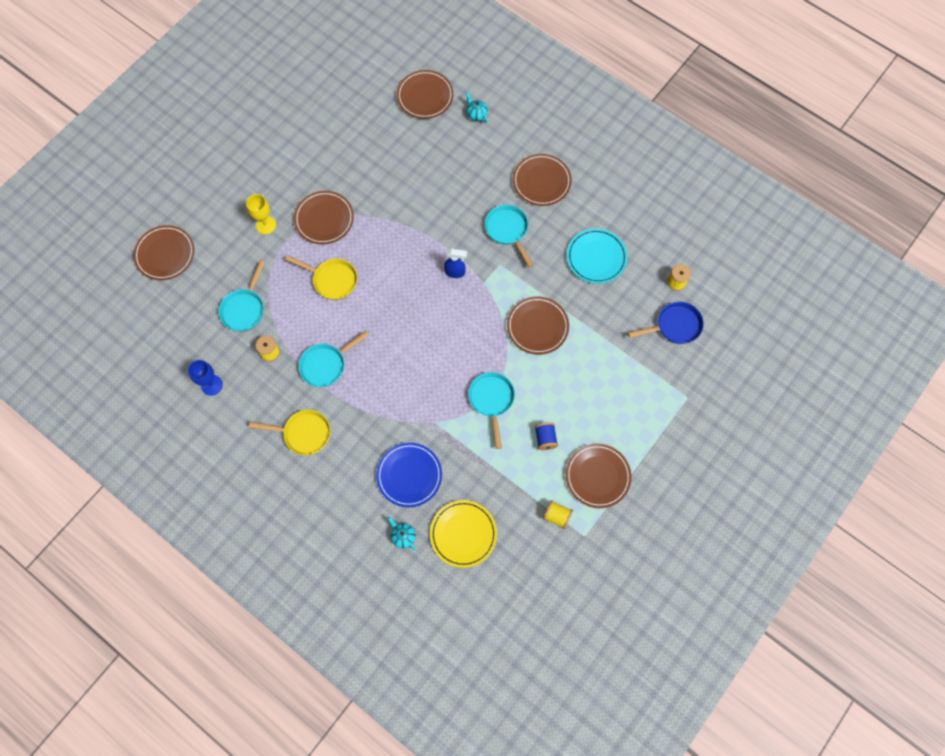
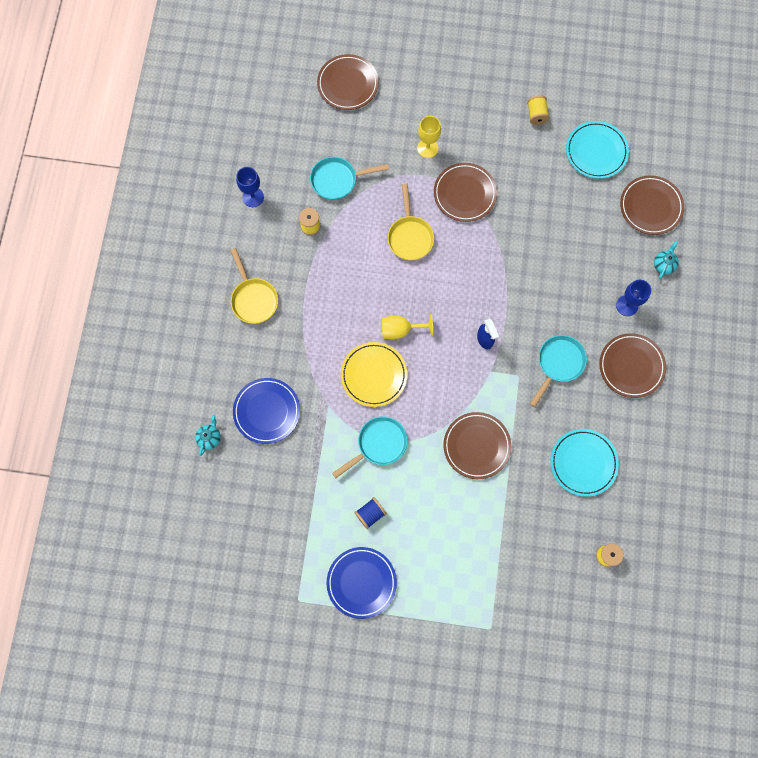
camera: 60 degrees right, 5 degrees up
turquoise pan [299,331,369,387] -> none
yellow plate [430,500,497,568] -> yellow plate moved to [341,342,407,407]
yellow spool [543,500,573,529] -> yellow spool moved to [527,95,550,125]
brown plate [565,444,631,508] -> blue plate [327,547,397,619]
blue pan [628,302,704,344] -> none
none -> yellow goblet [382,314,433,339]
none -> turquoise plate [566,121,629,179]
none -> blue goblet [616,280,651,316]

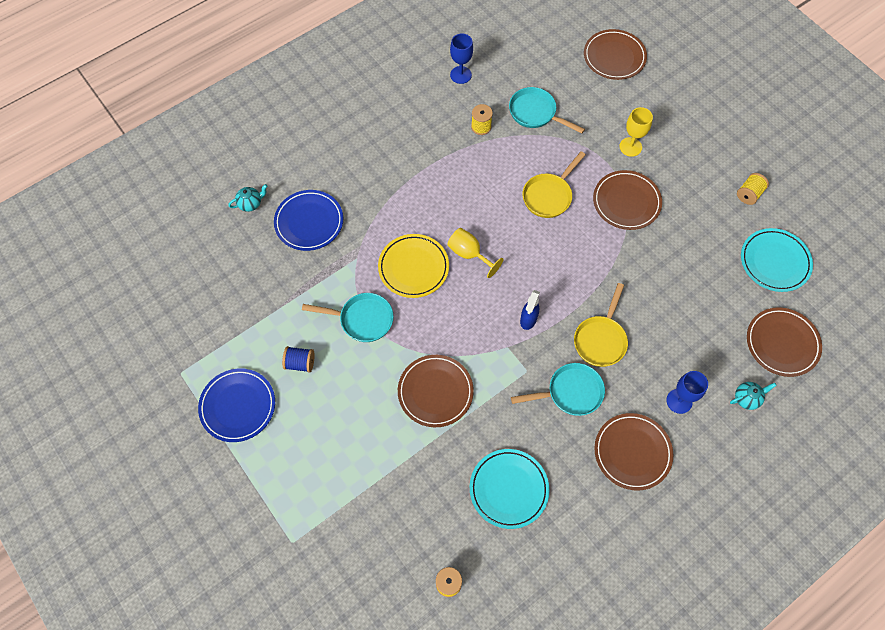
camera: 45 degrees right, 10 degrees down
yellow pan [230,248,278,324] -> yellow pan moved to [574,283,628,367]

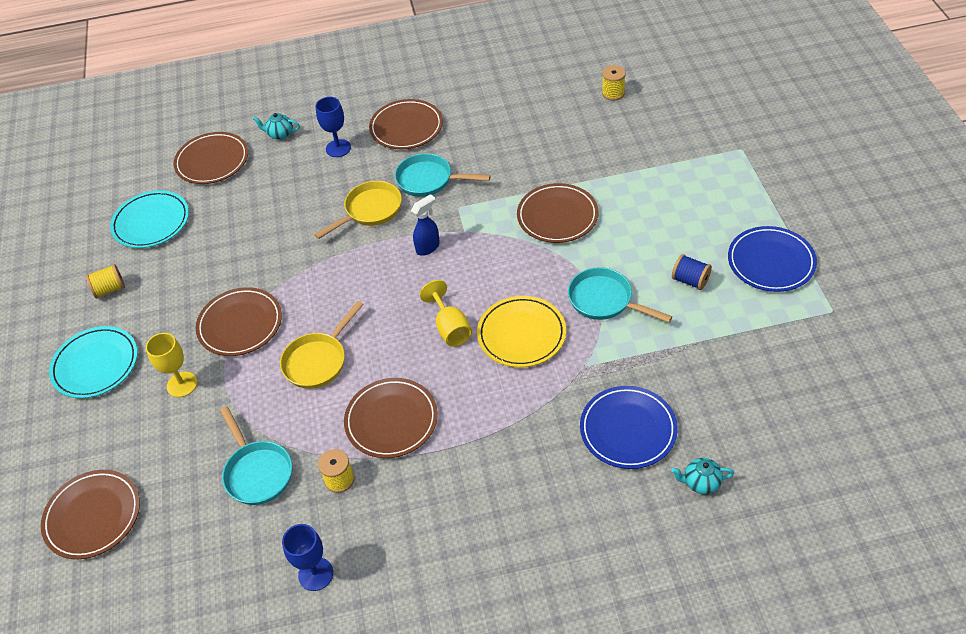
camera: 150 degrees left, 15 degrees down
turquoise plate [470,449,550,529] -> turquoise plate moved to [49,326,138,398]
yellow pan [523,151,586,218] -> yellow pan turned 150 degrees clockwise [280,301,364,389]
none -> brown plate [344,378,438,458]

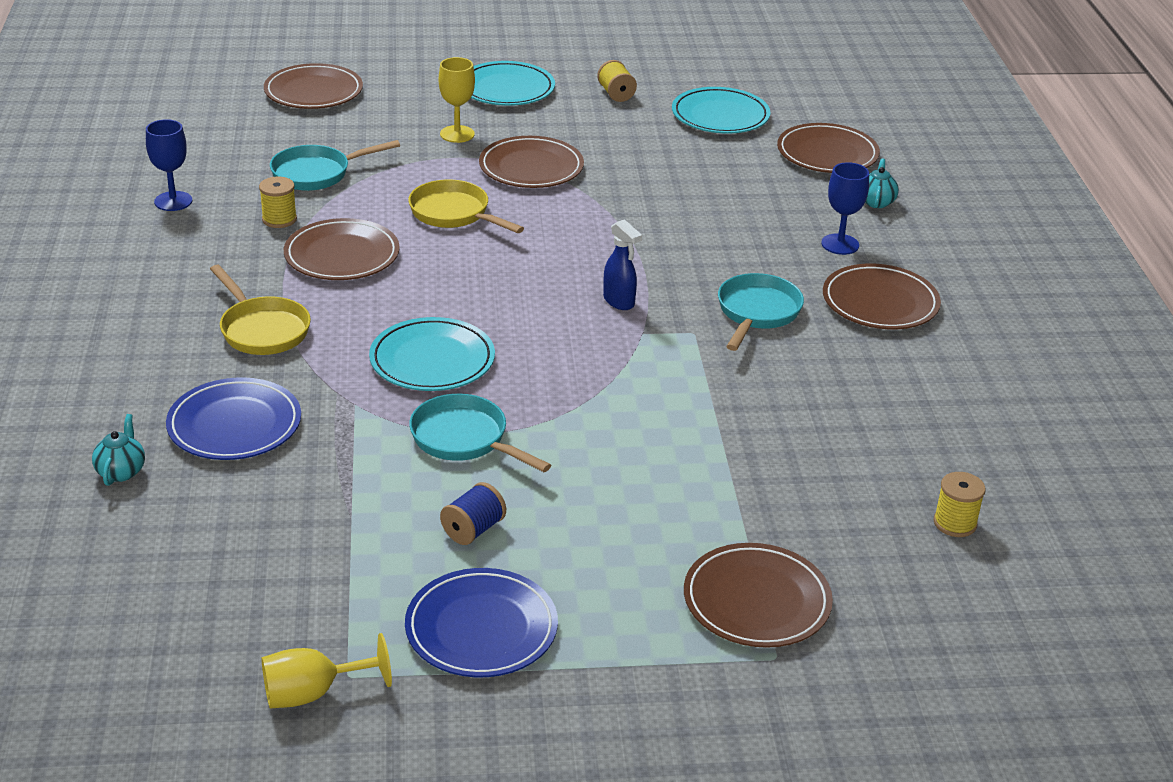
camera: 90 degrees right, 15 degrees down
yellow pan [314,181,402,239] -> yellow pan moved to [210,265,311,355]
yellow goblet [420,280,472,347] -> yellow goblet moved to [262,633,392,708]
yellow plate [477,296,566,367] -> turquoise plate [369,317,495,391]
brown plate [517,183,598,243] -> brown plate moved to [684,543,833,648]
turquoise pan [568,267,673,323] -> turquoise pan turned 90 degrees counterclockwise [409,394,551,472]

